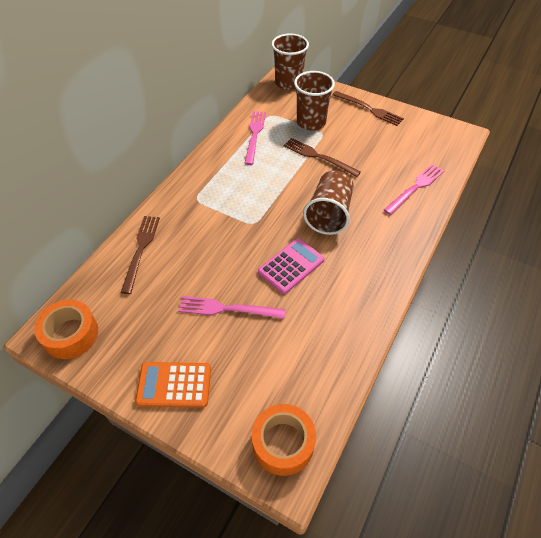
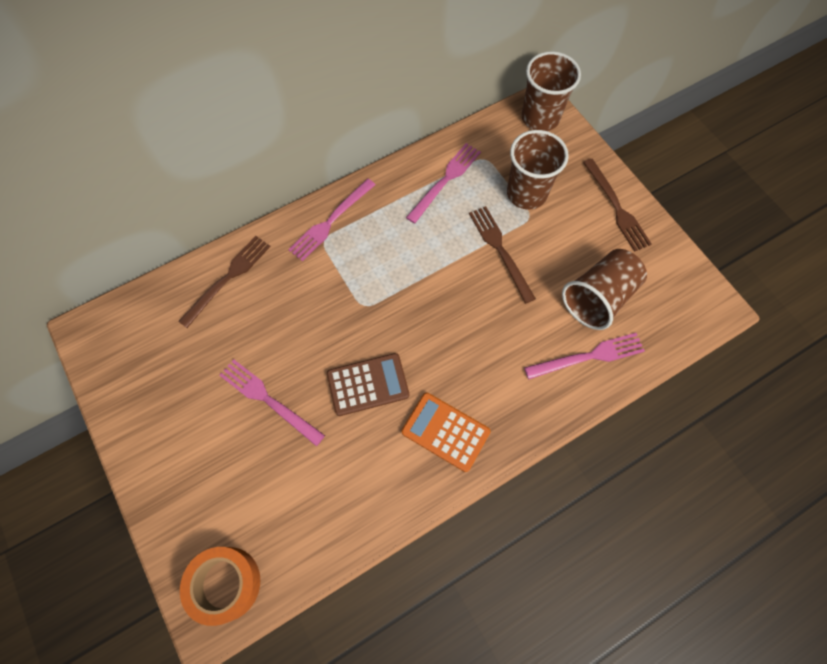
camera: 30 degrees right, 15 degrees up
orange tape [34,300,98,359] -> none
orange calculator [135,362,211,408] -> orange calculator moved to [402,393,490,472]
pink calculator [258,238,325,294] -> brown calculator [327,353,409,416]
brown cup [303,171,354,235] -> brown cup moved to [562,249,647,330]
none -> pink fork [288,179,375,261]

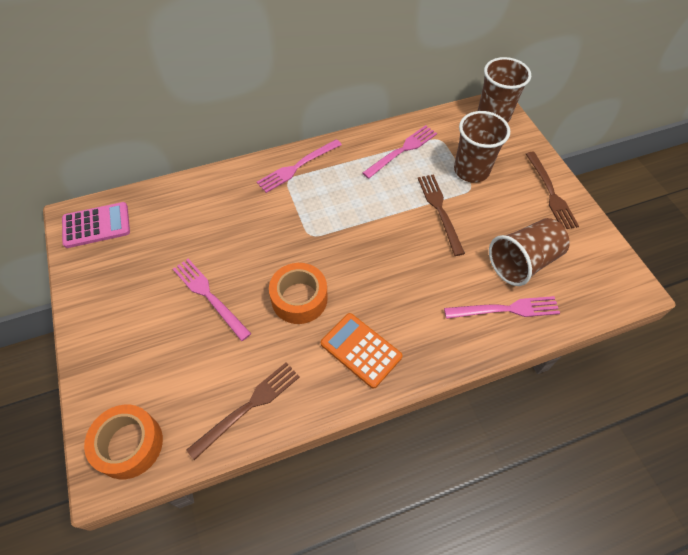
camera: 10 degrees right, 10 degrees down
brown fork [178,236,271,328] -> brown fork moved to [186,362,300,460]
brown calculator [327,353,409,416] -> orange tape [269,263,328,324]
none -> pink calculator [62,202,130,248]

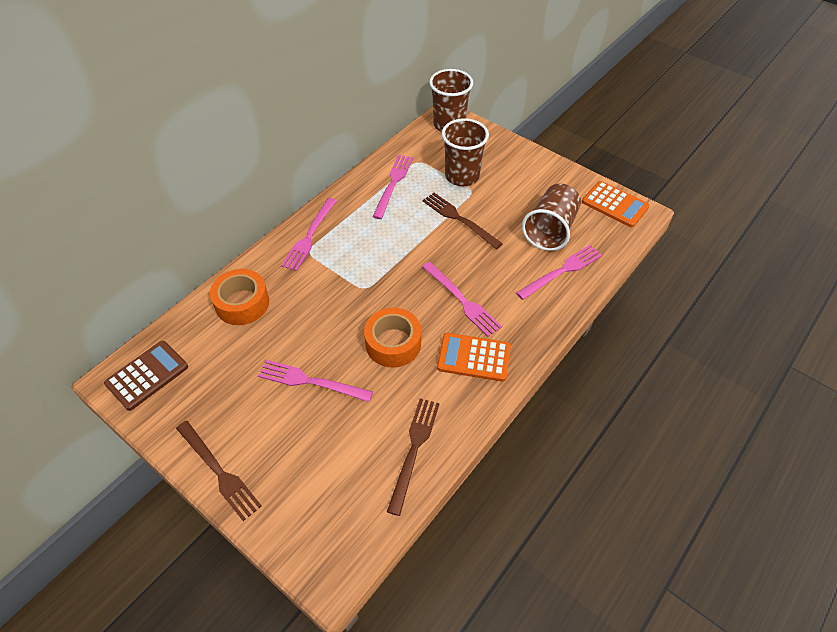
camera: 30 degrees left, 5 degrees down
pink calculator [62,202,130,248] -> brown calculator [104,341,188,411]
orange tape [84,405,163,479] -> orange tape moved to [210,269,269,325]
brown fork [526,152,579,229] -> brown fork moved to [176,421,262,521]
none -> pink fork [422,262,502,337]
none -> orange calculator [582,181,650,227]

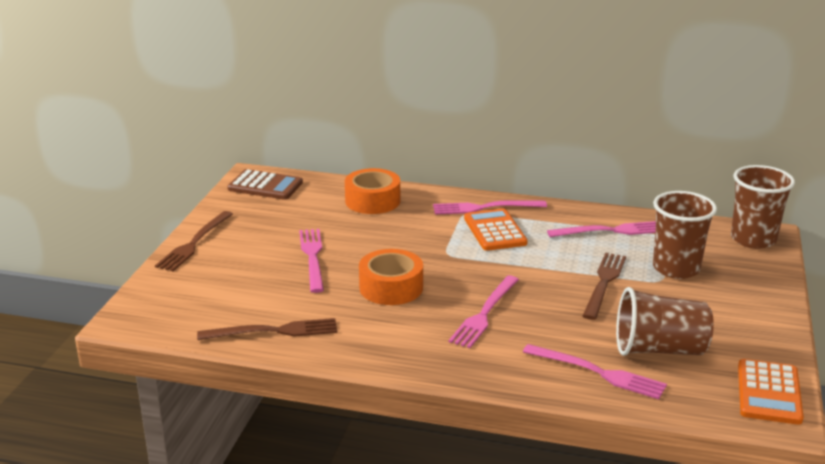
camera: 65 degrees right, 25 degrees down
orange calculator [437,333,511,382] -> orange calculator moved to [464,208,528,251]

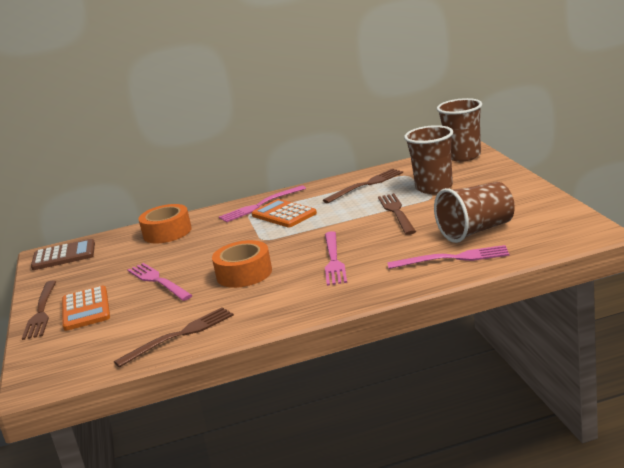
camera: 25 degrees left, 5 degrees down
pink fork [547,221,656,237] -> brown fork [323,169,403,203]
orange calculator [738,359,804,425] -> orange calculator moved to [62,286,110,331]

